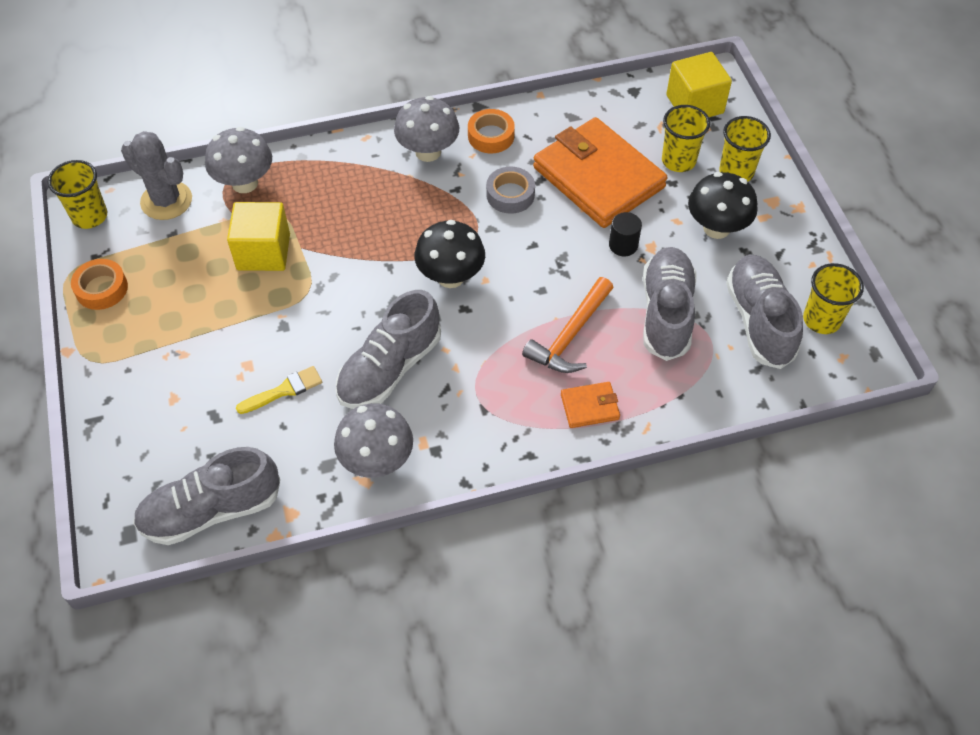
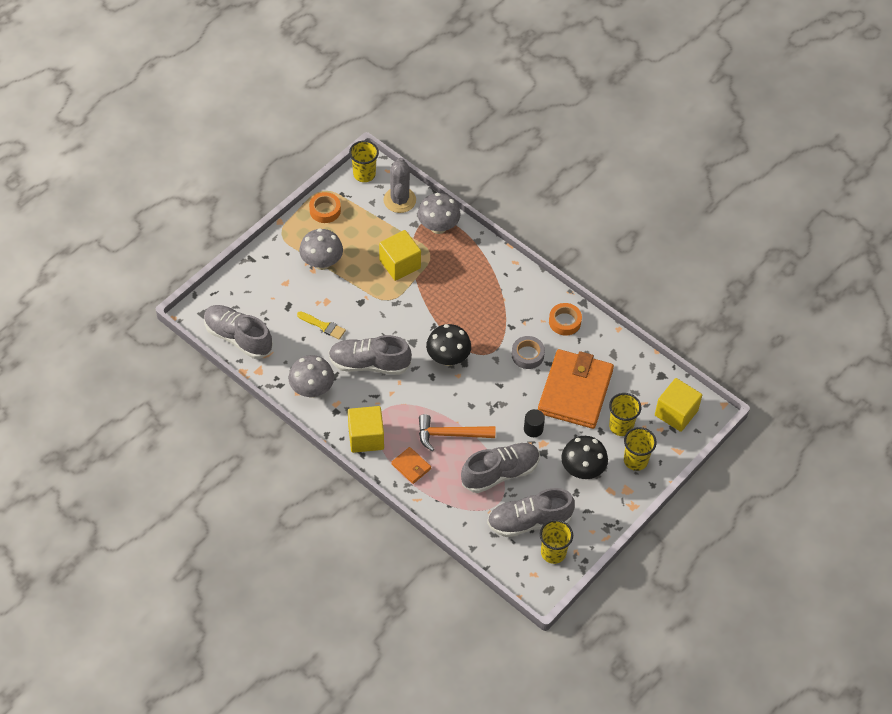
camera: 55 degrees right, 0 degrees up
grey mushroom [394,96,459,162] -> grey mushroom moved to [299,228,343,270]
grey shoe [726,254,803,369] -> grey shoe turned 150 degrees counterclockwise [487,488,575,537]
none -> yellow cube [348,406,384,453]

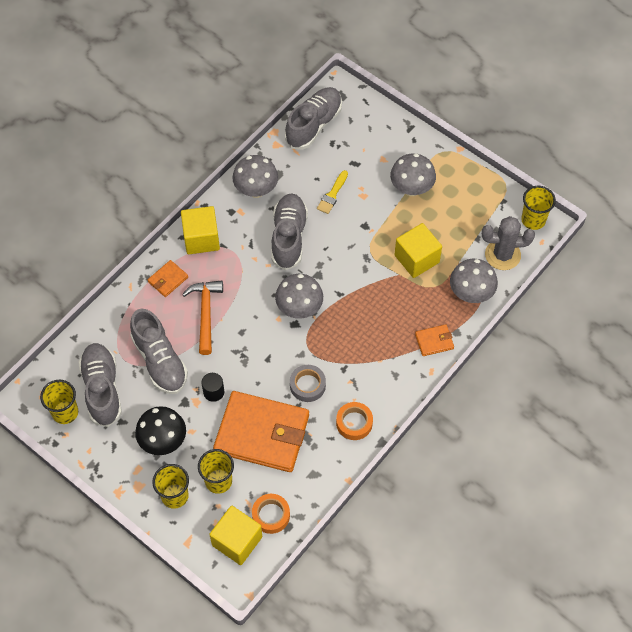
camera: 90 degrees right, 5 degrees up
orange tape [309,192,341,223] -> orange tape moved to [252,494,290,534]
black mushroom [426,324,471,366] -> grey mushroom [275,274,323,319]
none -> orange wallet [415,324,454,356]

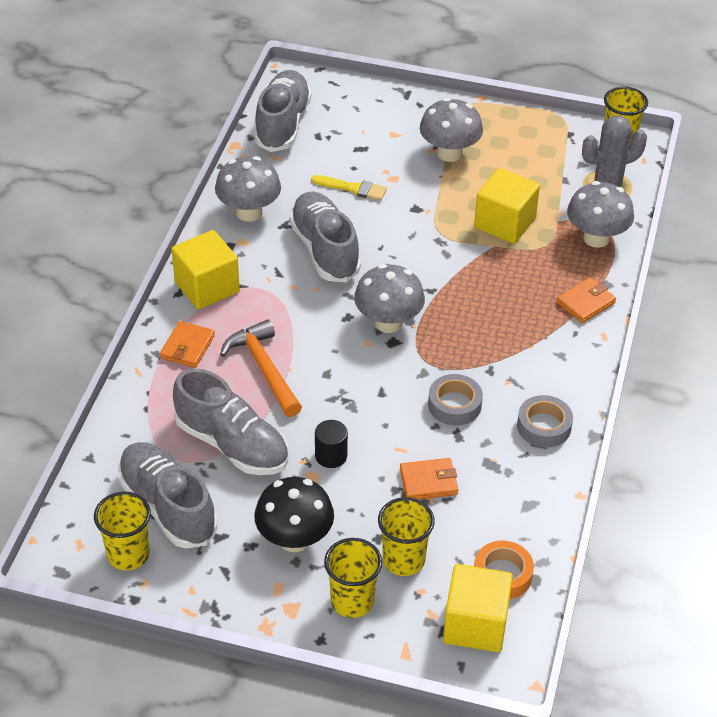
camera: 25 degrees left, 15 degrees down
orange wallet [213,391,309,472] -> orange wallet [400,458,459,499], size x0.42
yellow brush [317,170,348,214] -> yellow brush turned 75 degrees counterclockwise [311,175,387,201]
orange tape [336,402,373,440] -> grey tape [517,395,573,448]

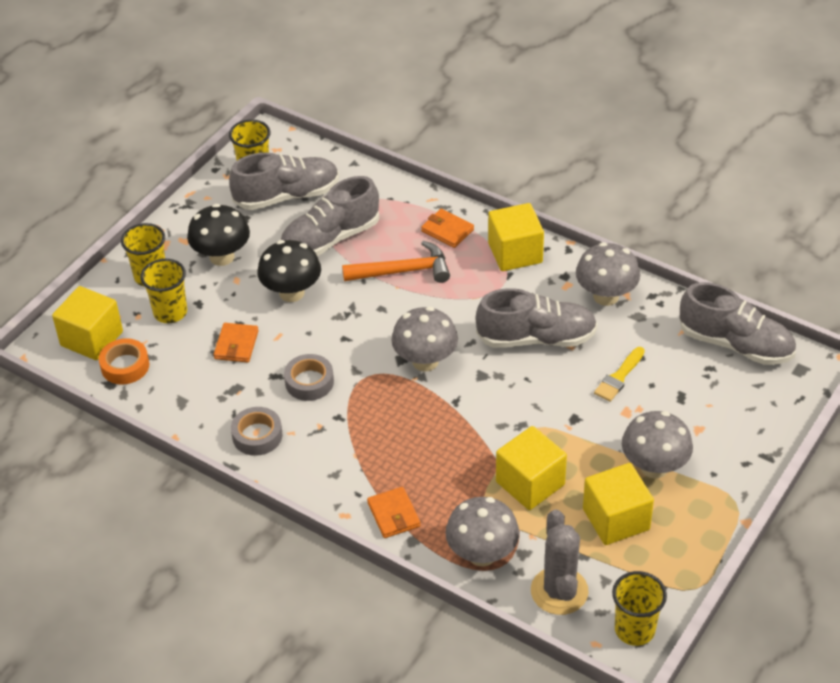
camera: 110 degrees right, 0 degrees up
black cylinder [315,420,348,468] -> black mushroom [257,240,321,302]
none -> yellow cube [583,463,654,545]

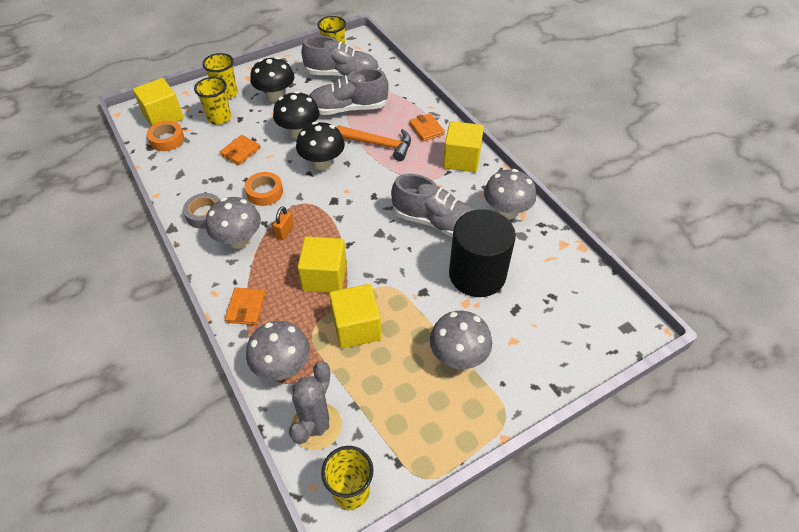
camera: 25 degrees right, 5 degrees up
grey tape [284,354,334,401] -> orange tape [245,172,283,206]
grey mushroom [391,307,458,372] -> grey mushroom moved to [206,197,261,249]
yellow cube [583,463,654,545] -> yellow cube moved to [298,236,347,293]
yellow brush [594,347,645,402] -> black cylinder [449,209,516,297]
grey shoe [679,282,796,365] -> none
none -> orange padlock [273,206,294,240]
none -> black mushroom [296,122,345,170]

